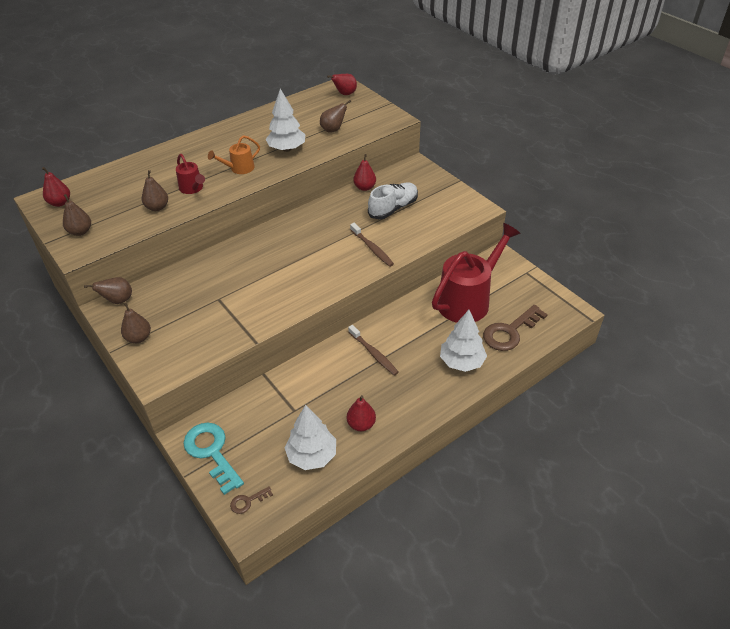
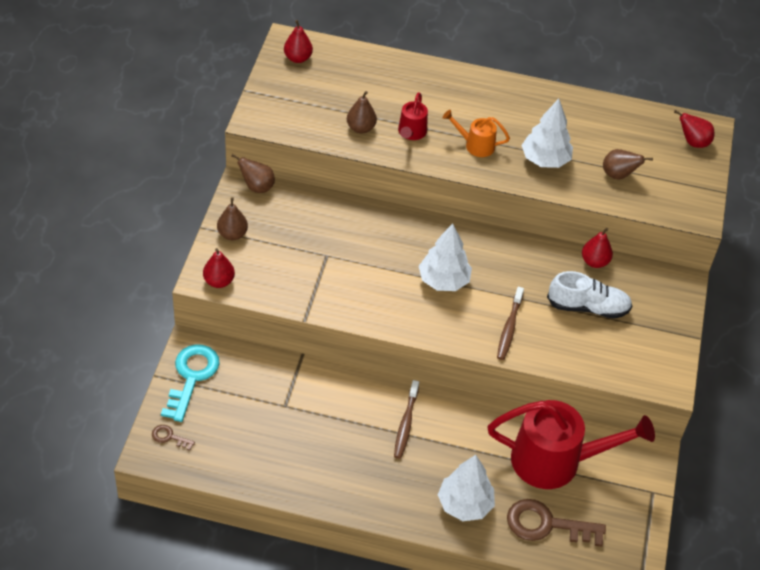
camera: 45 degrees right, 5 degrees up
brown pear [63,194,91,236] -> none
white tree [284,405,336,470] -> white tree moved to [419,223,472,291]
red pear [347,395,376,431] -> red pear moved to [203,248,235,288]

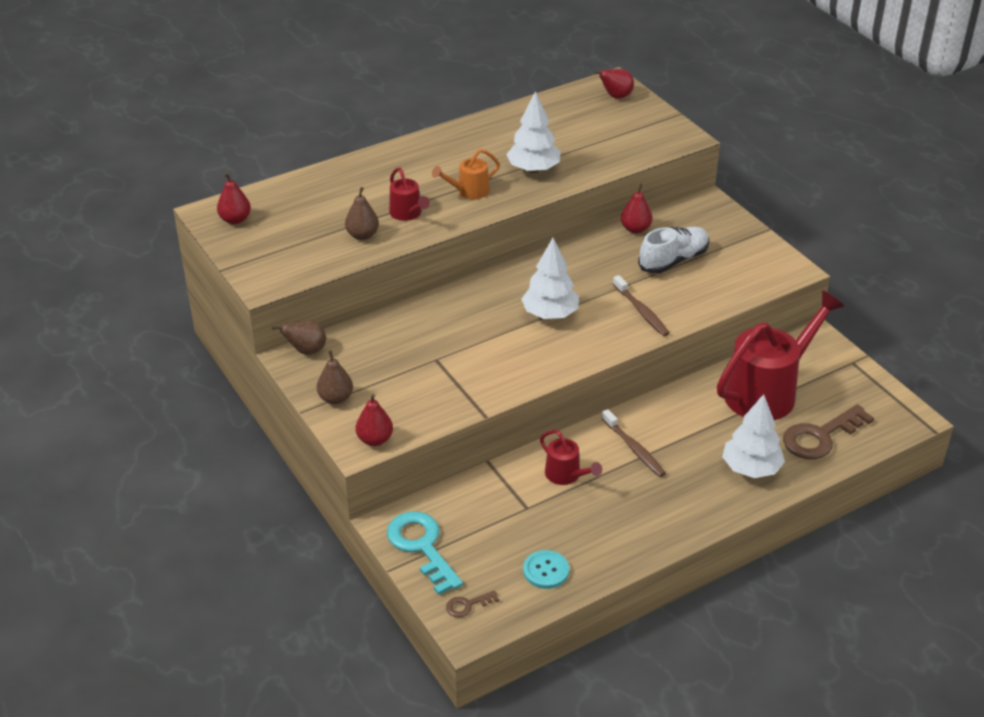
camera: 40 degrees left, 10 degrees down
brown pear [603,149,653,180] -> none
none -> turquoise button [523,550,569,589]
none -> red watering can [540,430,602,485]

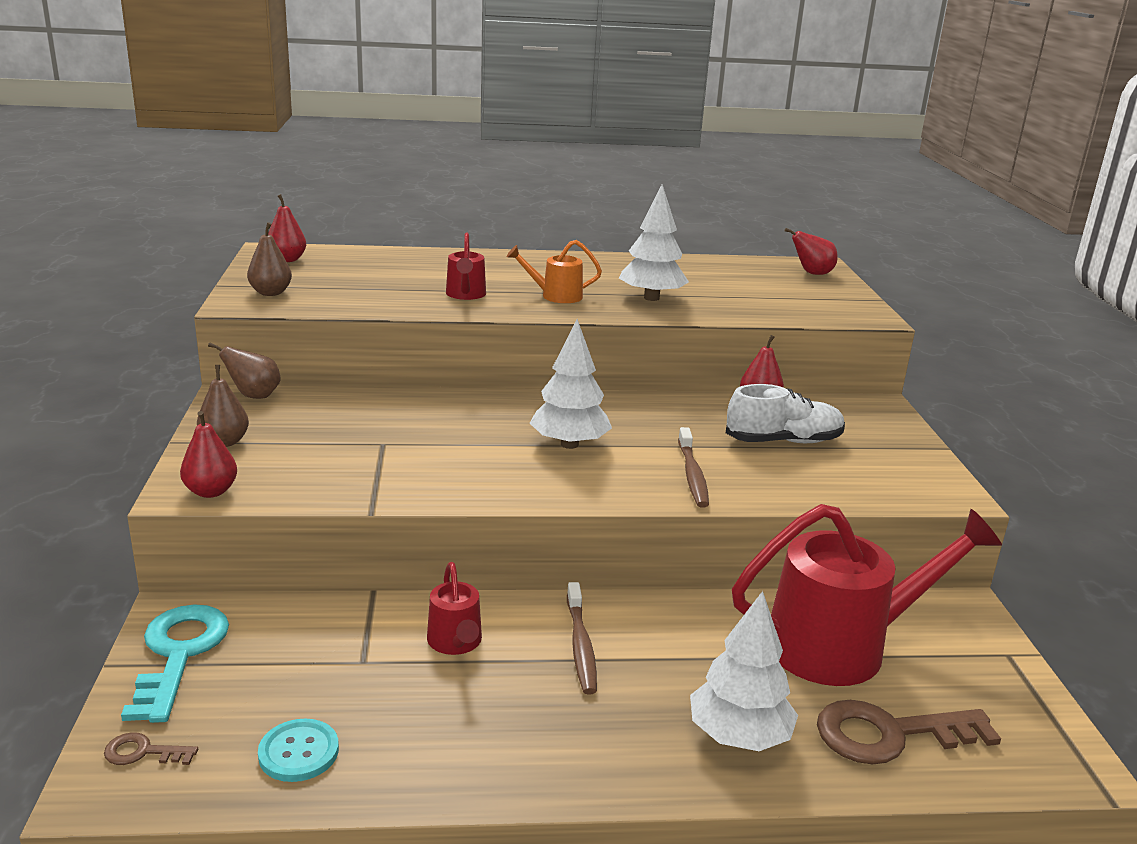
camera: 25 degrees right, 15 degrees down
brown pear [345,187,379,240] -> brown pear moved to [247,222,292,296]

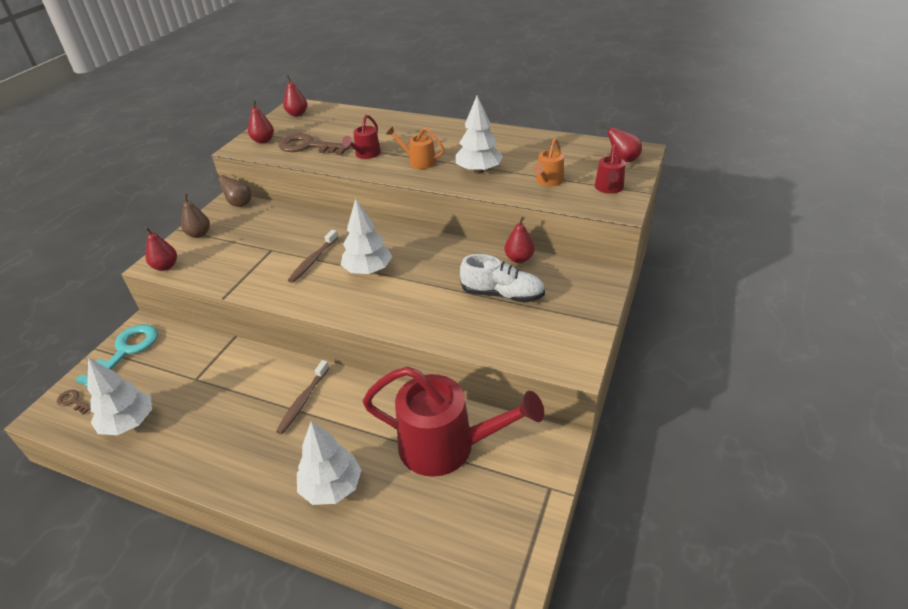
camera: 30 degrees right, 15 degrees up
brown pear [247,222,292,296] -> red pear [248,100,274,144]
turquoise button [258,719,339,782] -> white tree [87,357,152,435]
red watering can [427,562,482,655] -> red watering can moved to [595,144,626,194]
brown toothbrush [678,427,709,508] -> brown toothbrush moved to [288,230,338,283]
brown key [817,700,1001,764] -> brown key moved to [278,133,350,155]
none -> orange watering can [533,138,564,187]

